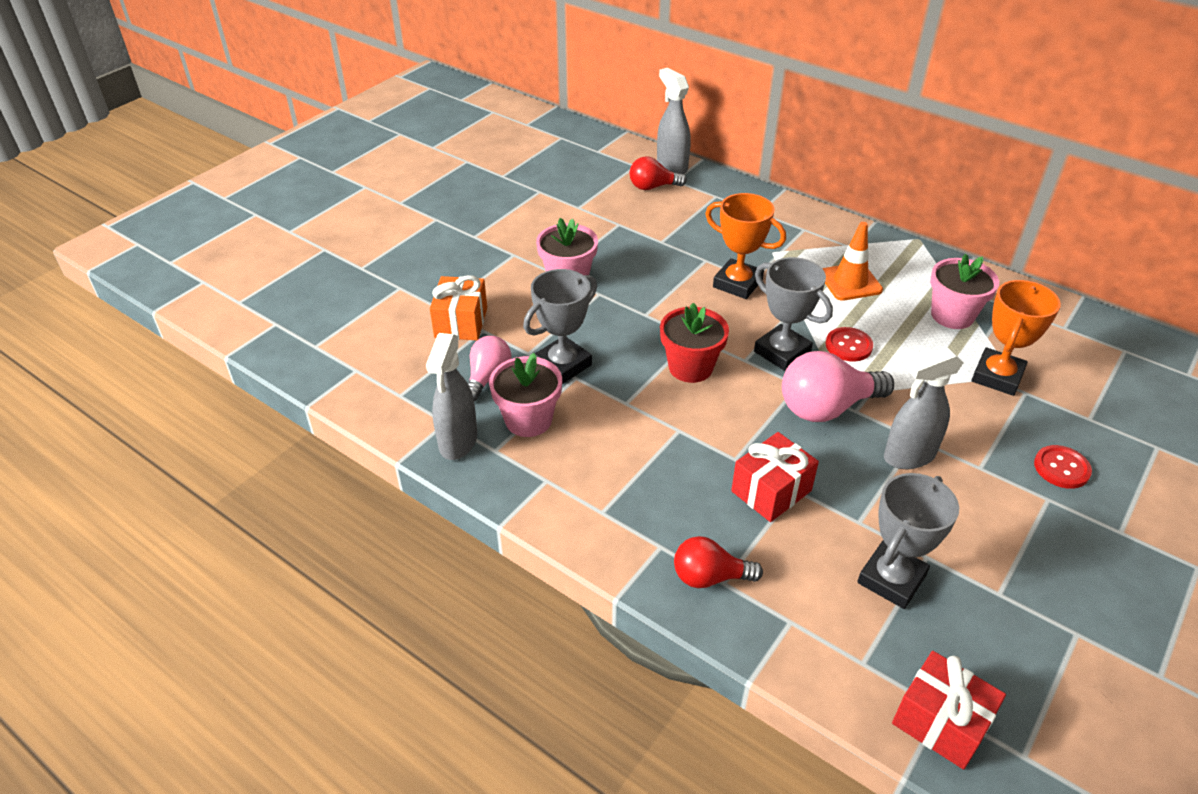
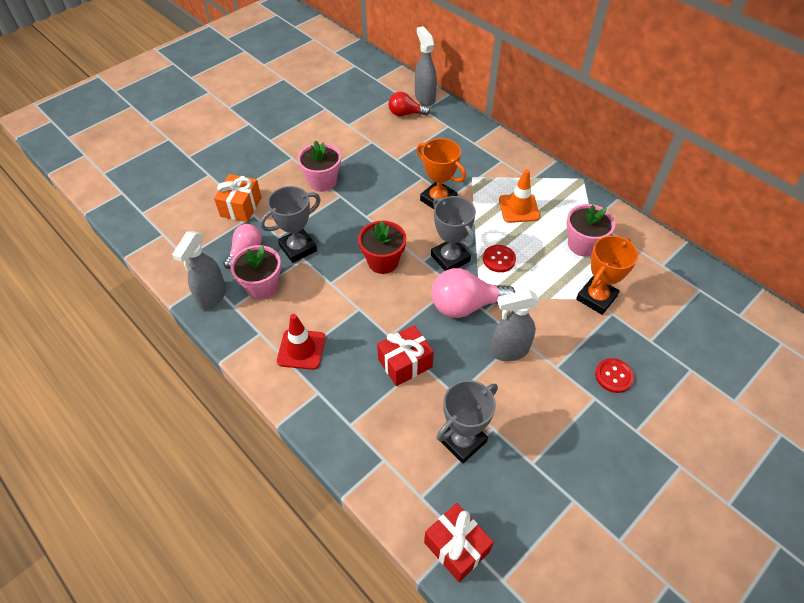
camera: 10 degrees right, 10 degrees up
red light bulb [674,536,763,588] -> none
none -> red traffic cone [277,314,325,370]

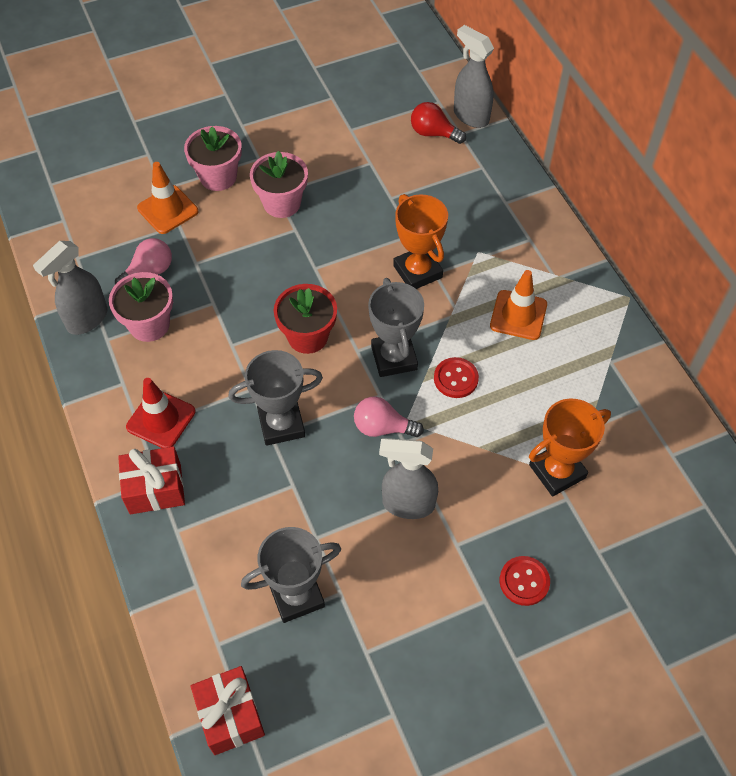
camera: 20 degrees right, 5 degrees up
orange gift [214,174,262,222] -> orange traffic cone [137,162,198,234]
grey trophy [260,186,321,263] -> grey trophy moved to [228,350,323,446]
red gift [377,325,434,386] -> red gift moved to [118,446,185,514]
grey spray bottle [415,26,437,106] -> grey spray bottle turned 45 degrees counterclockwise [454,25,494,128]
pink light bulb [431,268,515,318] -> pink light bulb [354,397,424,437], size x0.62
pink flower pot [566,204,615,256] -> pink flower pot moved to [184,126,242,191]

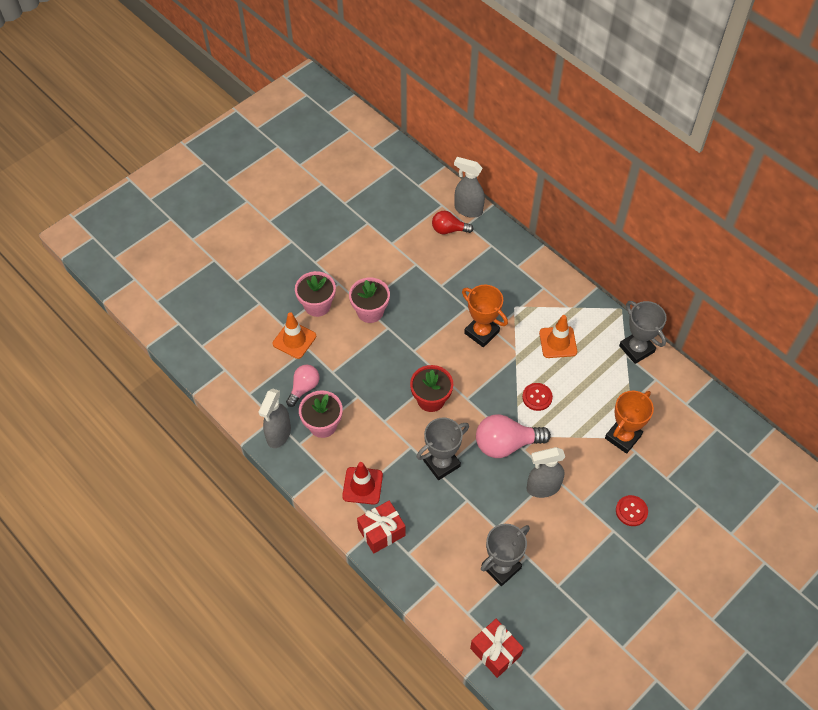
camera: 20 degrees left, 0 degrees up
pink light bulb [354,397,424,437] -> pink light bulb [476,414,551,458], size x1.62
grey trophy [368,278,424,377] -> grey trophy moved to [619,301,667,364]

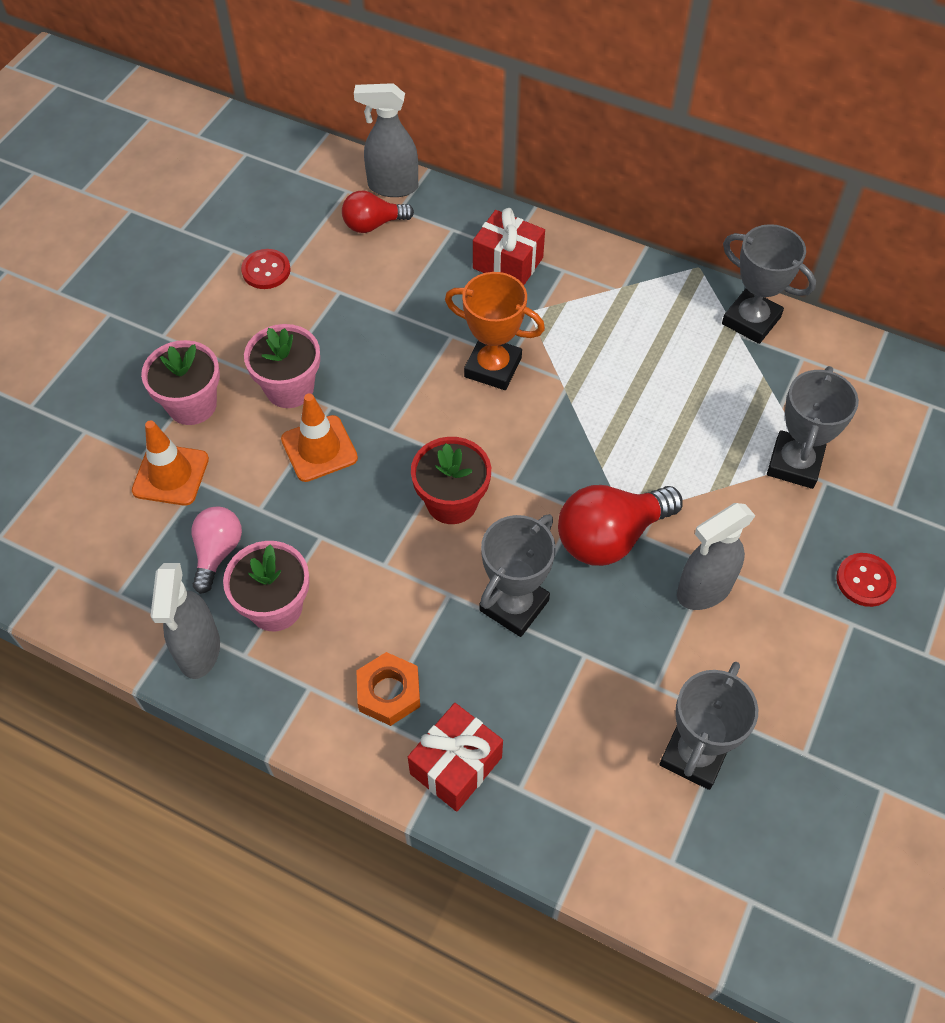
camera: 20 degrees left, 0 degrees up
red traffic cone [342,462,383,505] -> orange nut [356,652,420,726]
red gift [470,619,524,678] -> red gift moved to [473,208,545,285]
pink light bulb [476,414,551,458] -> red light bulb [558,485,683,566]
red button [522,383,553,411] -> red button moved to [241,249,291,289]
orange traffic cone [539,315,577,358] -> orange traffic cone moved to [281,393,358,482]
orange trophy [605,391,654,454] -> grey trophy [767,366,859,489]

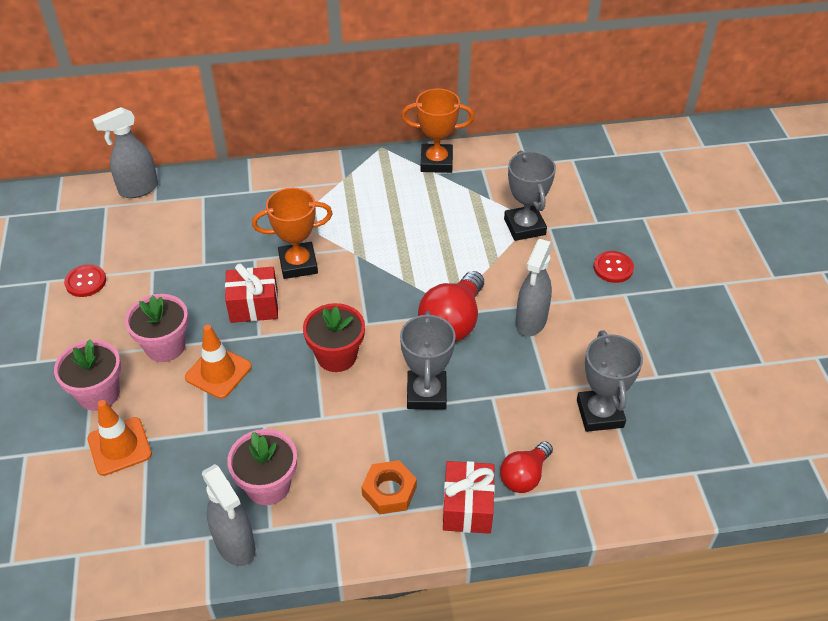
camera: 35 degrees left, 10 degrees down
pink light bulb [191,506,242,594] -> none
red light bulb [342,191,414,233] -> red light bulb moved to [500,441,553,493]
red gift [473,208,545,285] -> red gift moved to [225,263,278,323]
grey trophy [722,224,816,344] -> orange trophy [401,88,474,173]

